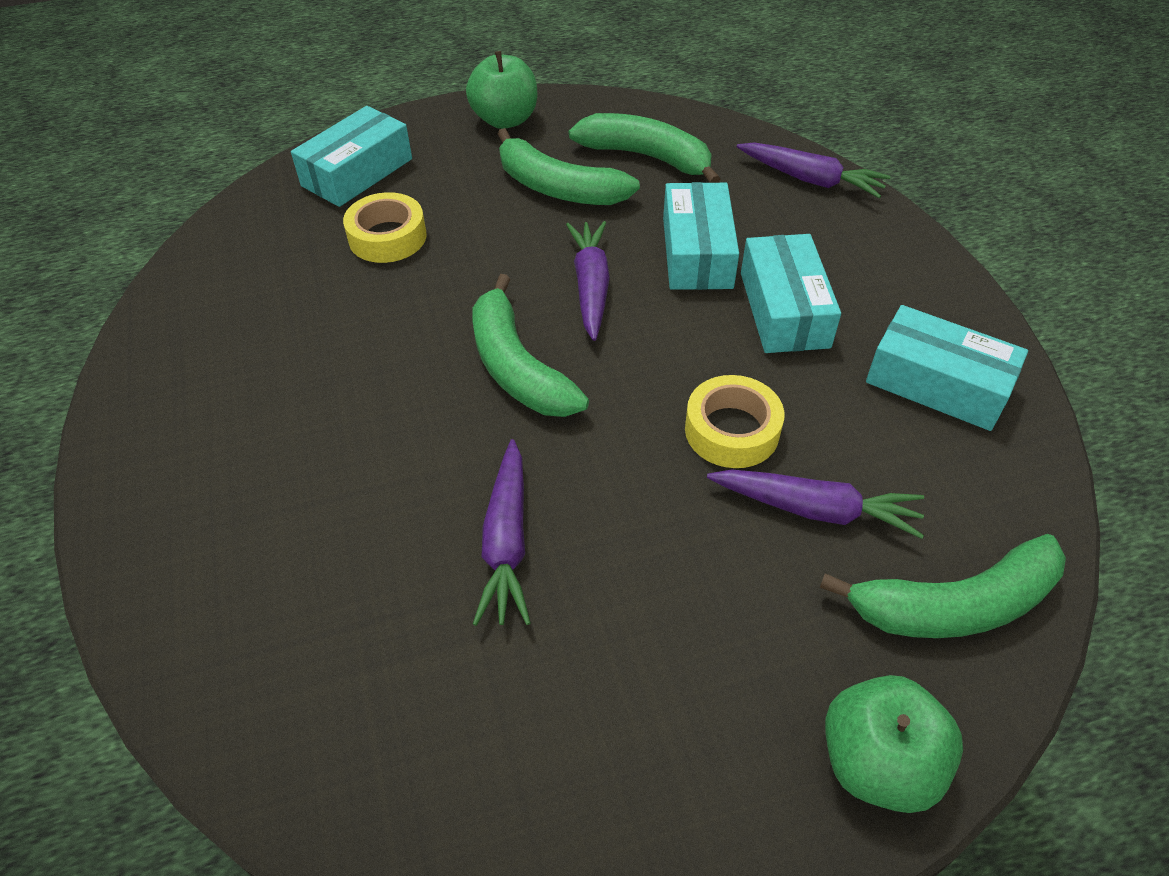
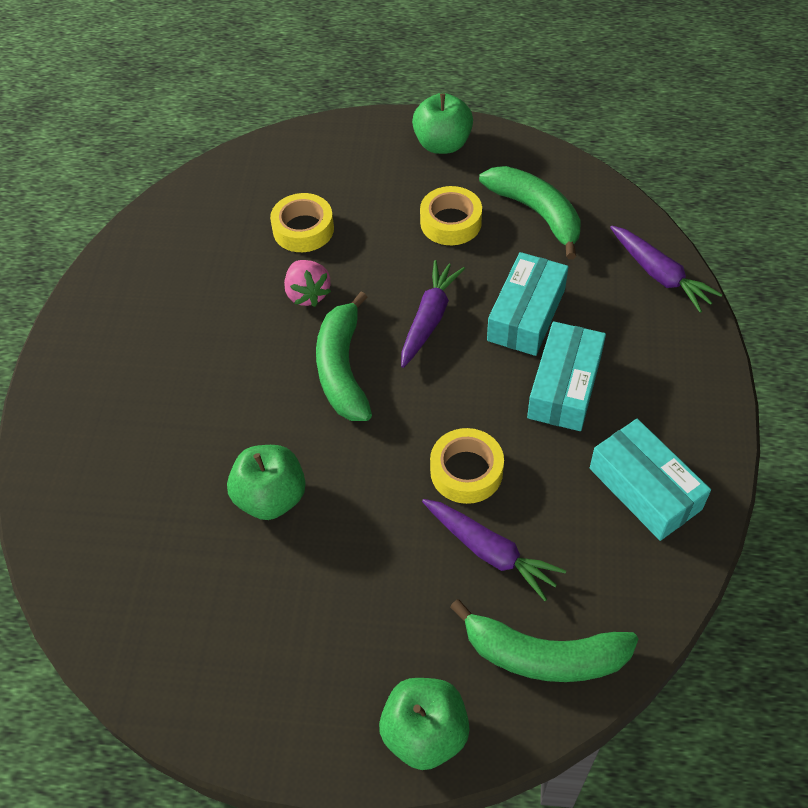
camera: 25 degrees right, 5 degrees up
turquoise box [291,106,412,207] -> none
purple carrot [473,439,531,626] -> green apple [227,445,306,520]
green banana [498,128,640,205] -> yellow tape [420,186,482,245]
none -> pink strawberry [284,260,331,307]

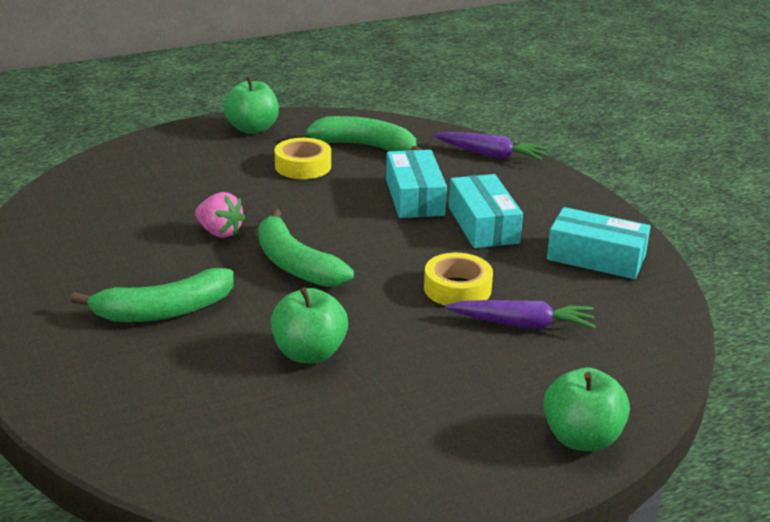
camera: 35 degrees left, 25 degrees down
yellow tape [270,193,334,252] -> none
purple carrot [401,260,465,368] -> none
green banana [450,599,638,682] -> green banana moved to [71,268,234,322]

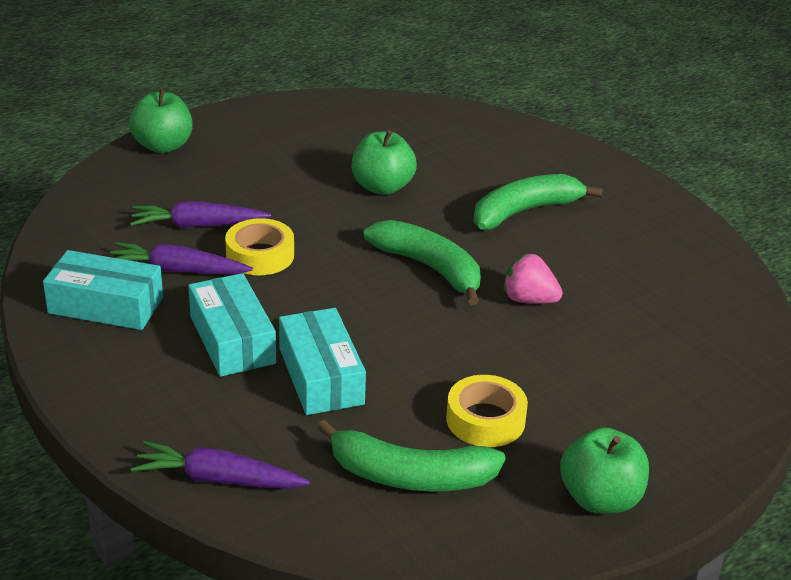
camera: 170 degrees right, 5 degrees up
none -> purple carrot [110,242,253,274]

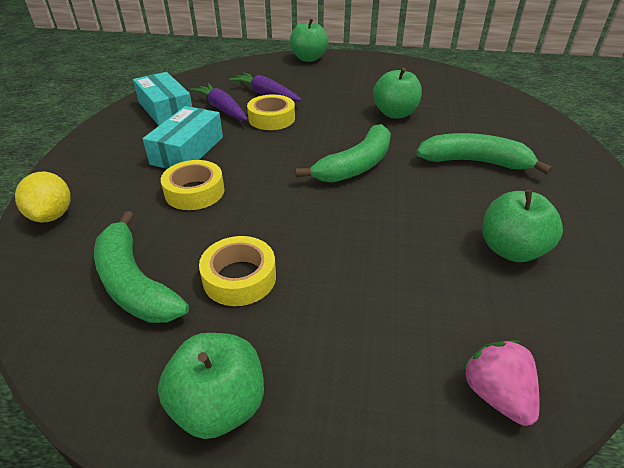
camera: 45 degrees right, 5 degrees up
purple carrot [131,441,310,489] -> yellow lemon [15,172,71,223]
turquoise box [279,308,366,415] -> yellow tape [161,160,224,210]
green banana [364,220,481,305] -> green banana turned 45 degrees clockwise [295,124,391,183]
pink strawberry [503,253,563,304] -> pink strawberry moved to [462,340,540,426]
none -> green apple [483,190,563,262]

